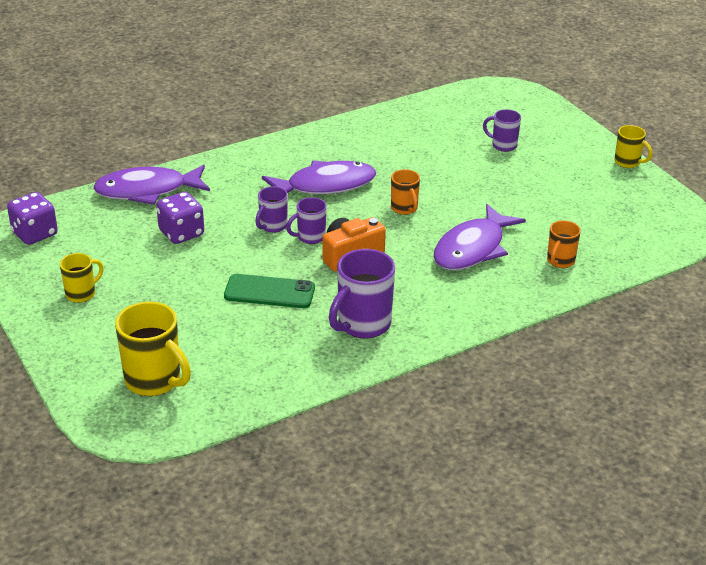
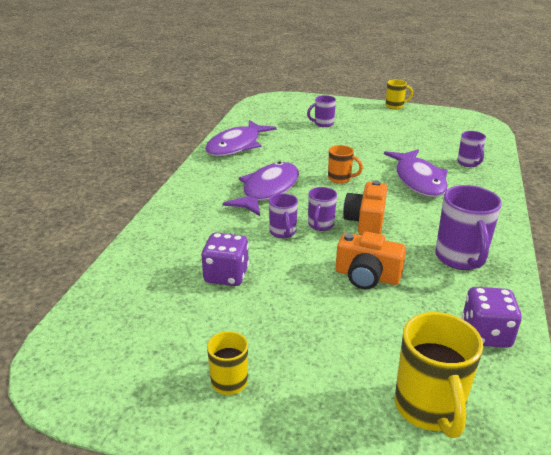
camera: 45 degrees left, 5 degrees down
purple dice [7,192,58,245] -> purple dice moved to [462,287,522,348]
purple fish [93,165,210,205] -> purple fish moved to [205,120,277,156]
yellow mug [115,301,191,396] -> yellow mug turned 90 degrees clockwise [395,312,483,438]
green phone [224,274,315,308] -> orange camera [336,232,406,290]
orange mug [547,220,581,268] -> purple mug [457,131,486,167]

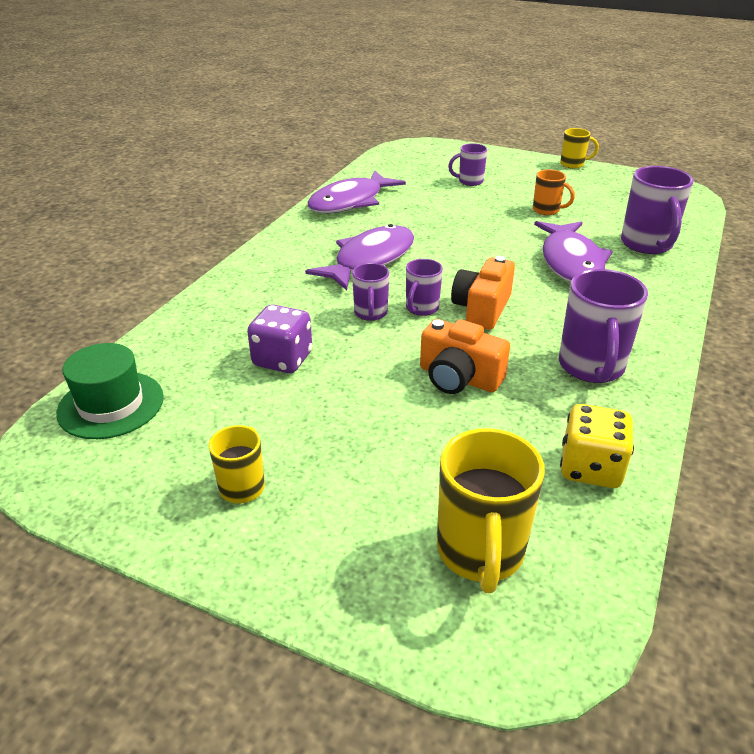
camera: 10 degrees right, 5 degrees up
orange mug [328,145,363,184] -> orange mug moved to [533,169,575,215]
purple mug [457,131,486,167] -> purple mug [621,166,694,254], size x1.75
purple dice [462,287,522,348] -> yellow dice [560,404,634,488]
none -> green hat [56,343,164,439]

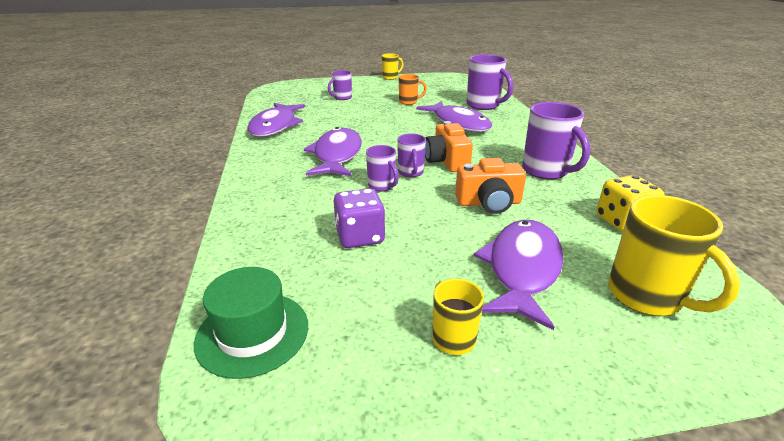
camera: 35 degrees left, 5 degrees down
none -> purple fish [474,220,564,330]

